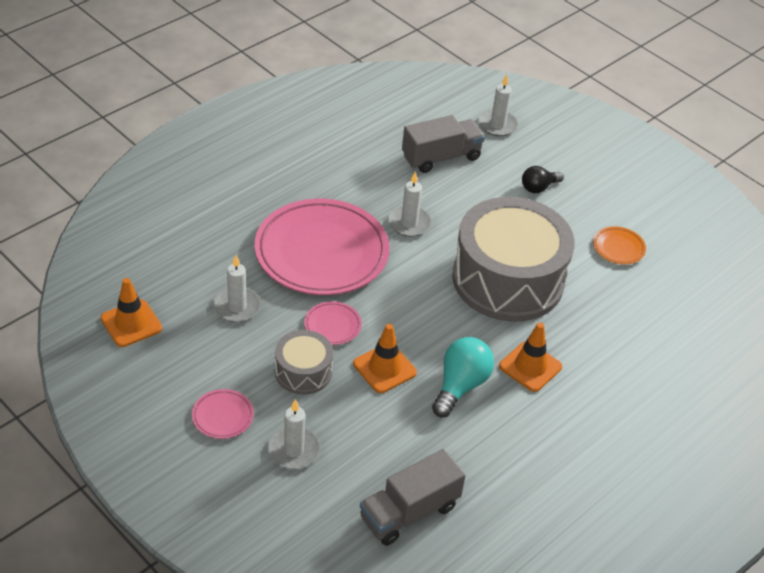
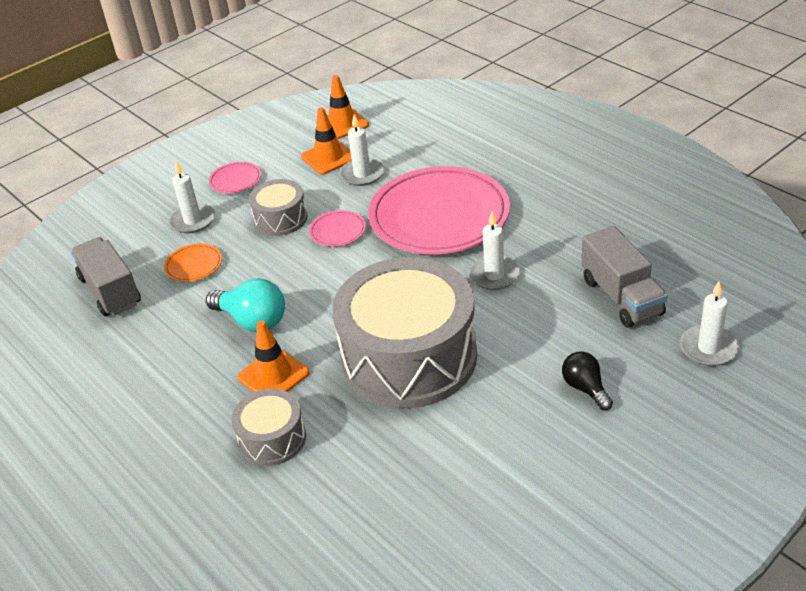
camera: 100 degrees right, 5 degrees down
orange traffic cone [353,324,417,393] -> orange traffic cone moved to [301,107,352,175]
orange plate [593,226,646,264] -> orange plate moved to [164,243,222,282]
none -> grey drum [231,389,306,466]

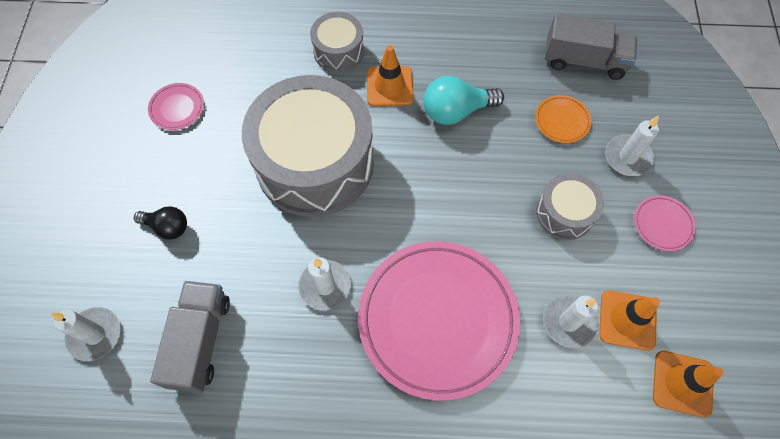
camera: 130 degrees right, 25 degrees up
pink plate [309,210,366,247] -> pink plate moved to [148,83,204,130]
grey truck [582,226,668,328] -> grey truck turned 75 degrees clockwise [150,281,230,393]

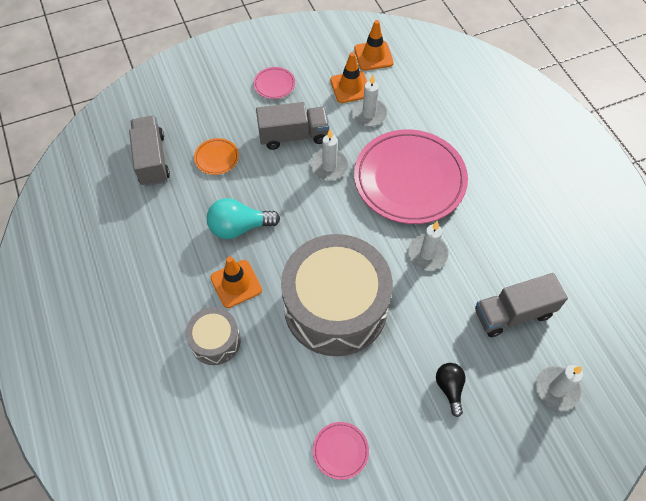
camera: 115 degrees left, 5 degrees down
turquoise light bulb [424,76,504,125] -> turquoise light bulb turned 120 degrees clockwise [207,198,280,239]
grey drum [536,173,604,240] -> grey truck [256,102,329,150]
white candle [605,115,659,176] -> white candle moved to [311,129,349,180]

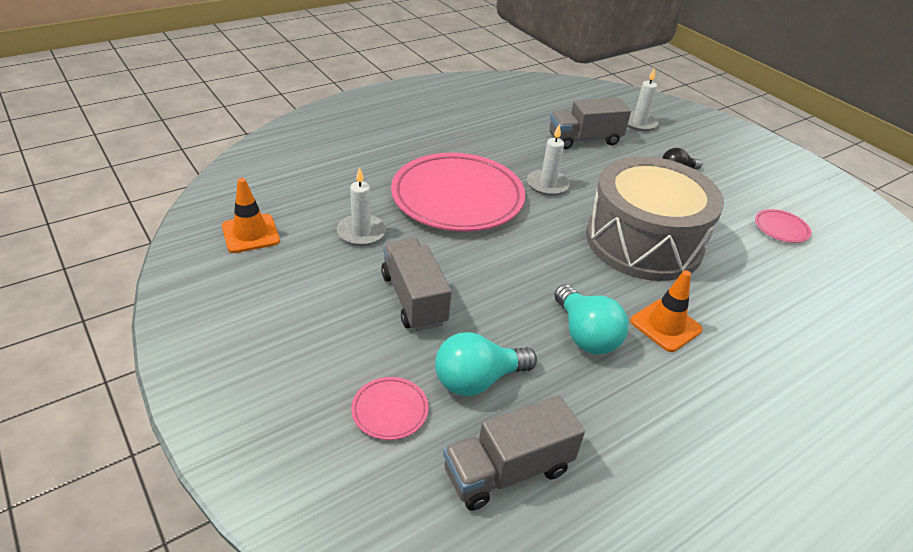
camera: 105 degrees left, 20 degrees down
grey drum [186,307,241,365] -> none
orange plate [194,138,239,175] -> turquoise light bulb [435,332,537,396]
pink plate [254,67,295,99] -> pink plate moved to [351,377,429,440]
white candle [311,129,349,180] -> none
orange traffic cone [330,52,367,103] -> none
grey truck [475,273,568,337] -> grey truck turned 105 degrees clockwise [550,98,631,149]

